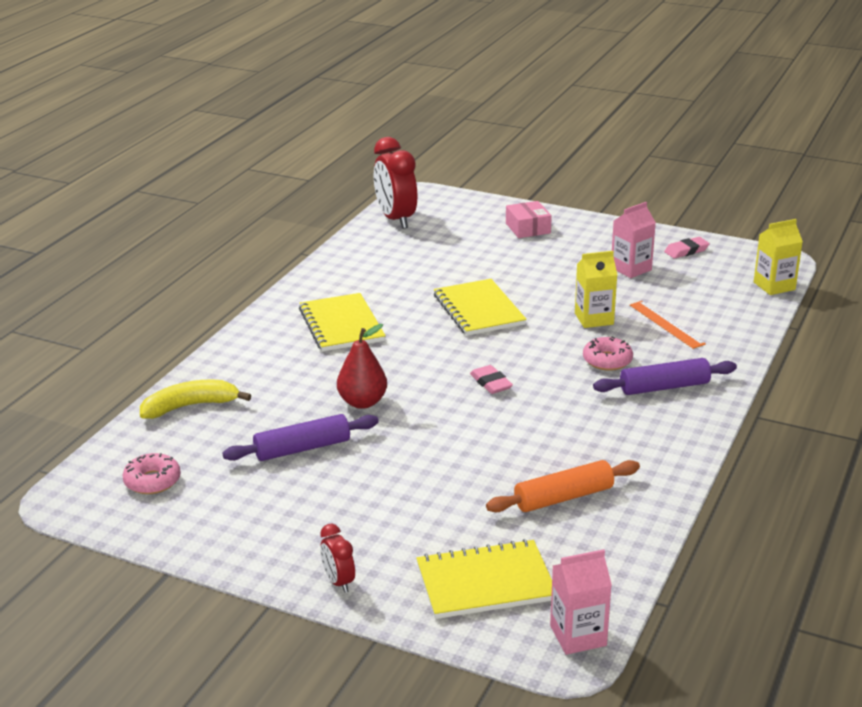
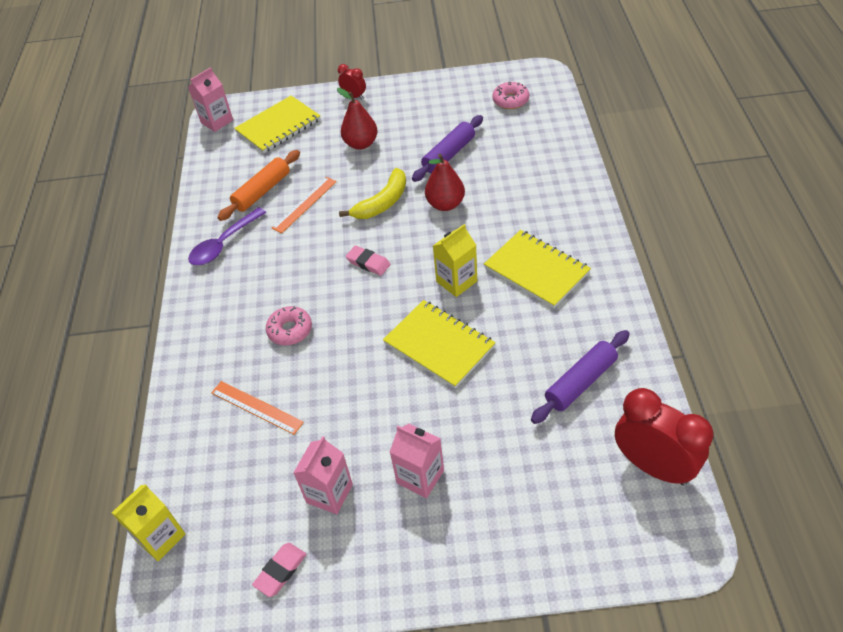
camera: 155 degrees right, 20 degrees up
yellow banana [140,380,251,419] -> yellow banana moved to [339,168,406,219]
pink box [506,201,552,238] -> none
yellow carton [575,251,617,328] -> yellow carton moved to [433,224,477,297]
purple rolling pin [593,358,737,395] -> purple rolling pin moved to [531,330,630,424]
none -> purple spoon [188,207,266,265]
none -> orange ruler [272,177,337,233]
none -> red pear [337,88,378,150]
none -> pink carton [390,424,444,498]

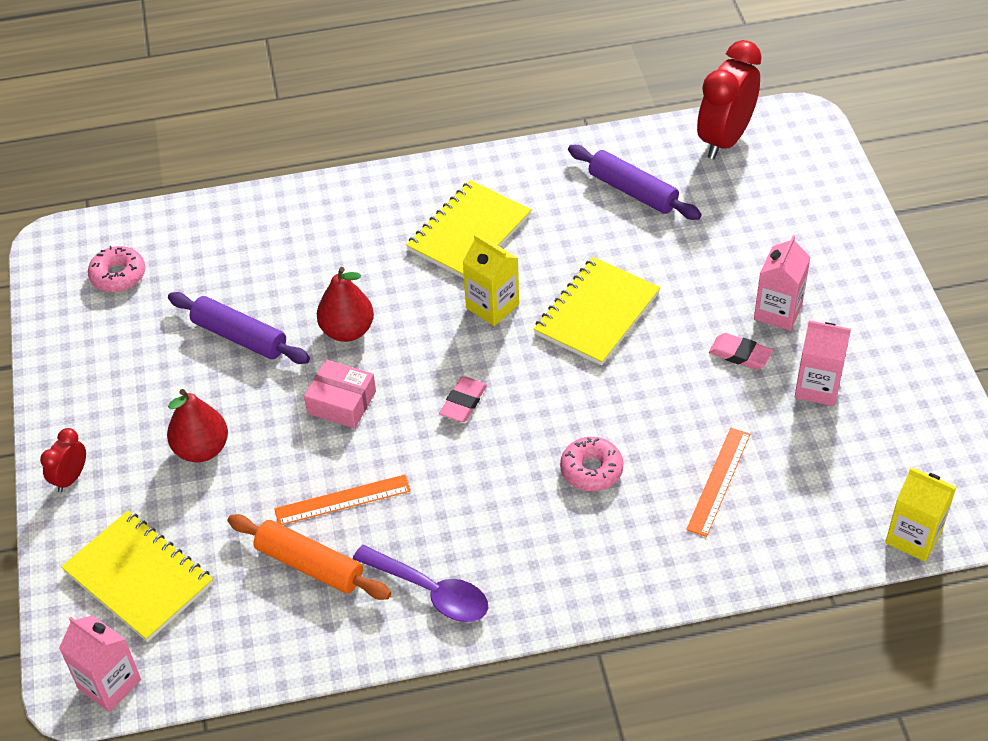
camera: 100 degrees left, 0 degrees up
pink eraser [252,543,306,597] -> pink eraser moved to [709,333,773,370]
orange ruler [272,177,337,233] -> orange ruler turned 45 degrees counterclockwise [274,474,411,525]
yellow banana [339,168,406,219] -> pink box [304,360,376,428]

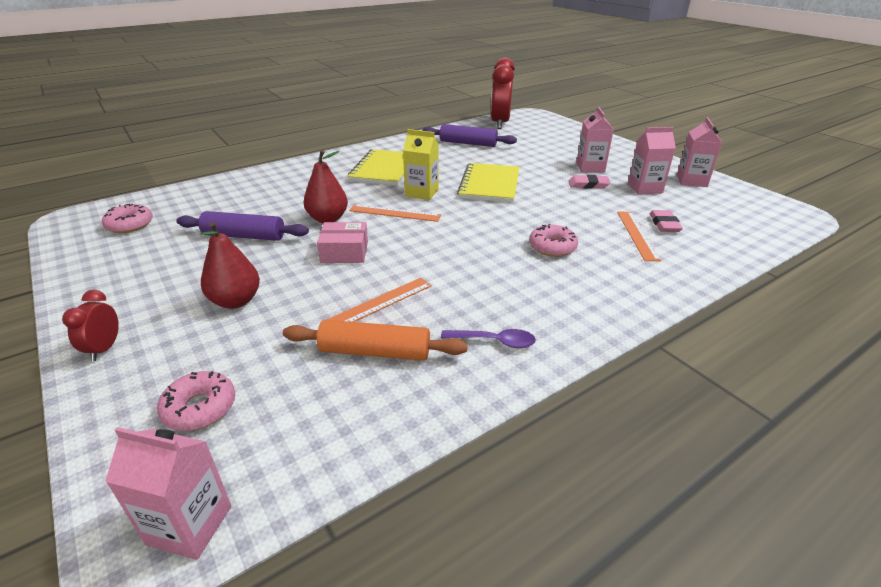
camera: 25 degrees left, 15 degrees down
yellow notebook [61,511,213,642] -> pink donut [157,371,235,431]
purple spoon [353,545,488,622] -> purple spoon [441,329,536,348], size x0.66
pink eraser [439,376,487,422] -> pink eraser moved to [650,210,683,232]
yellow carton [885,468,956,562] -> none
none -> orange ruler [349,204,441,222]
none -> pink carton [677,117,722,187]

